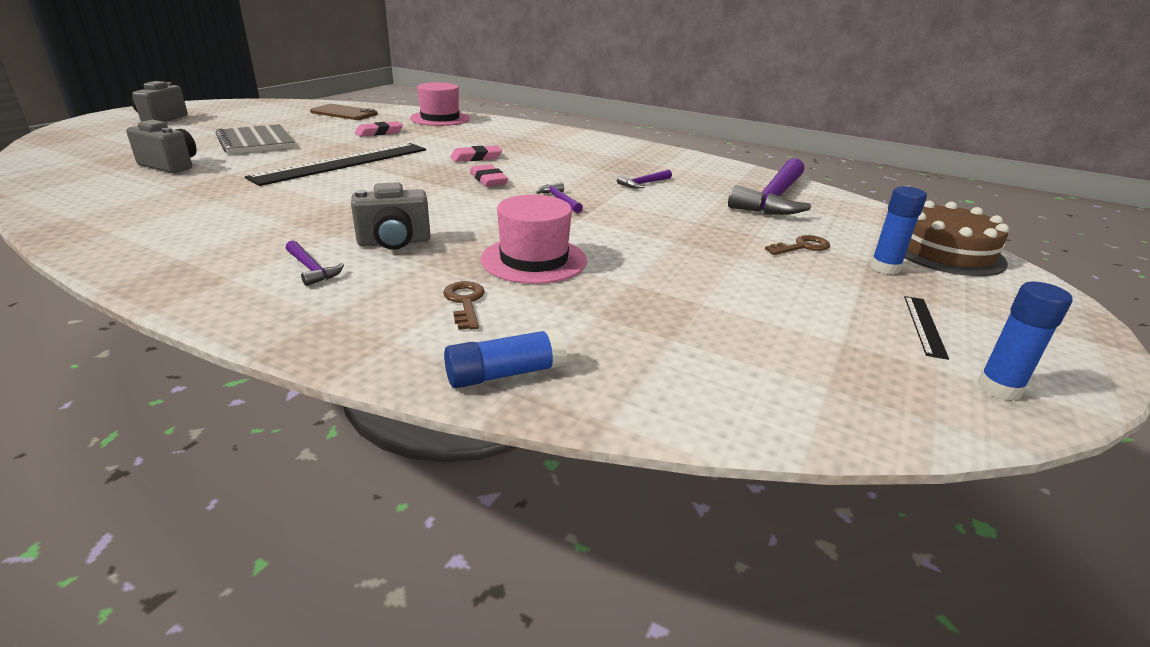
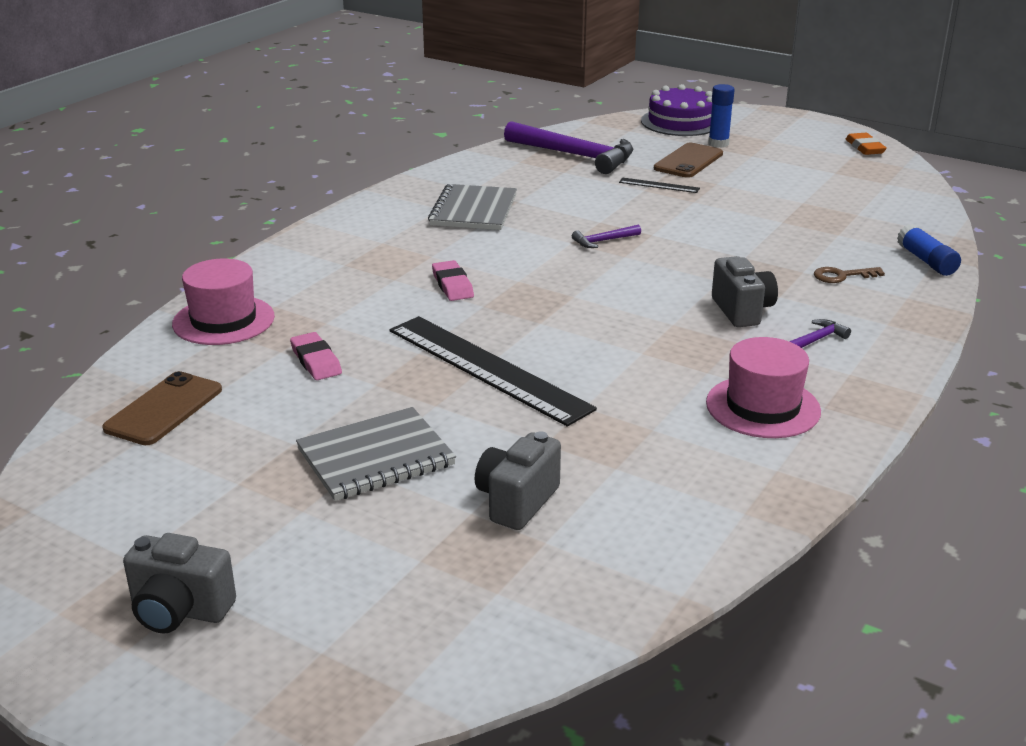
camera: 85 degrees left, 0 degrees up
pink eraser [470,164,508,187] -> none
pink hat [481,195,587,284] -> pink hat moved to [706,337,821,438]
purple hammer [617,170,672,189] -> none
brown key [765,235,830,255] -> brown phone [654,142,723,178]
brown cake [904,201,1009,276] -> purple cake [641,84,712,136]
black ruler [904,296,949,360] -> black ruler moved to [619,178,700,193]
blue glue stick [977,282,1073,400] -> orange eraser [846,133,887,155]
none -> grey notebook [428,184,517,230]

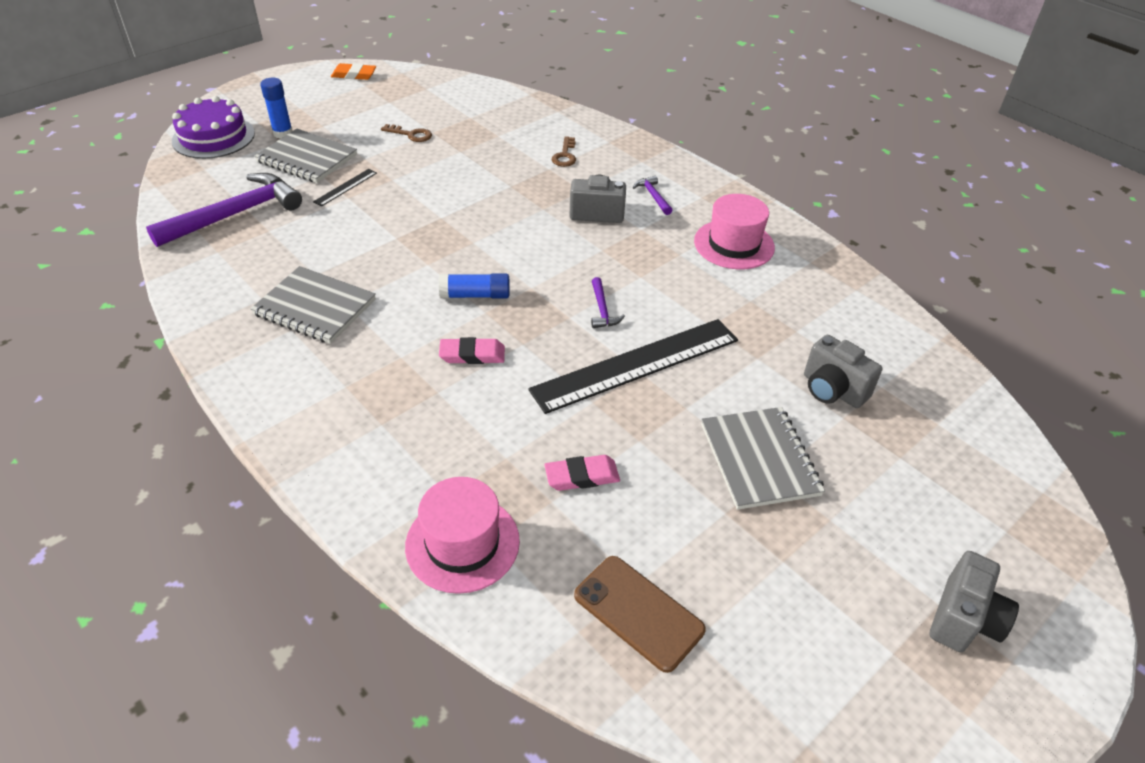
camera: 75 degrees left, 15 degrees up
purple hammer [572,225,641,248] -> purple hammer moved to [591,277,625,328]
brown phone [654,142,723,178] -> grey notebook [254,129,357,183]
blue glue stick [897,224,961,276] -> blue glue stick moved to [439,273,510,299]
none -> brown key [381,124,432,142]

